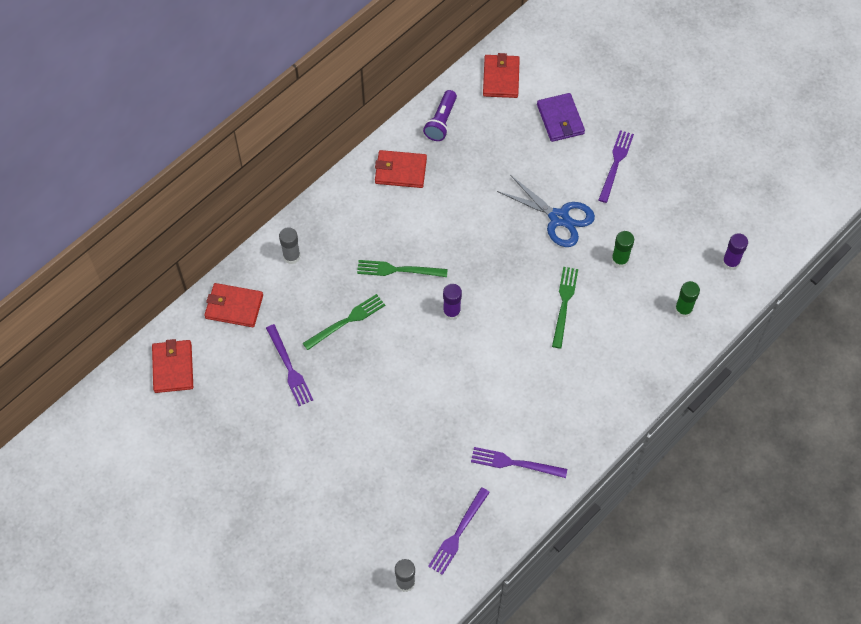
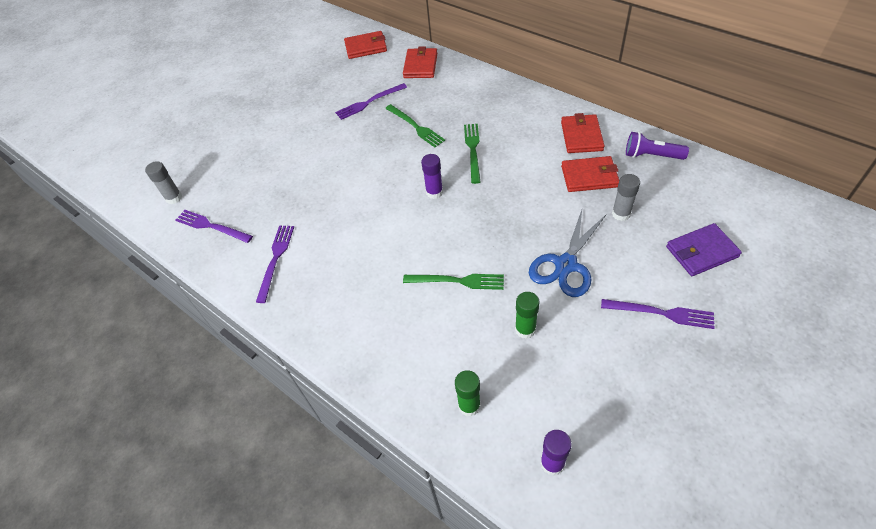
camera: 90 degrees right, 10 degrees down
grey glue stick [279,227,301,264] -> grey glue stick moved to [612,174,640,221]
red wallet [483,53,520,98] -> red wallet moved to [561,156,619,192]

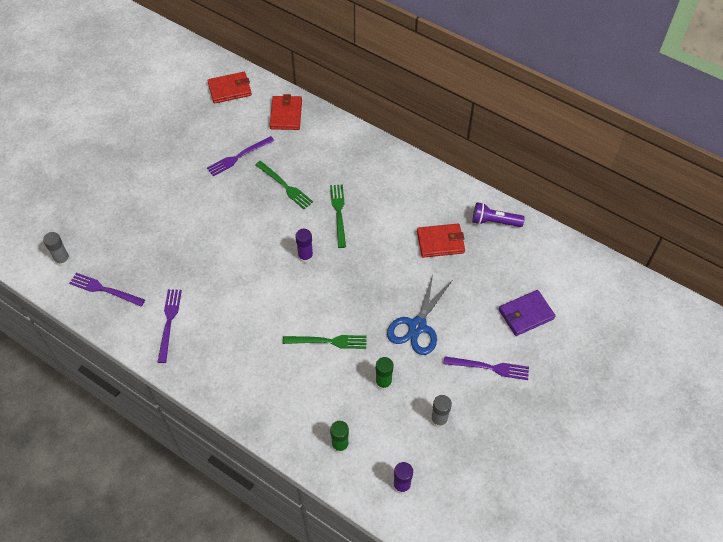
camera: 10 degrees left, 5 degrees up
red wallet [561,113,605,153] -> none
grey glue stick [612,174,640,221] -> grey glue stick moved to [431,395,452,428]

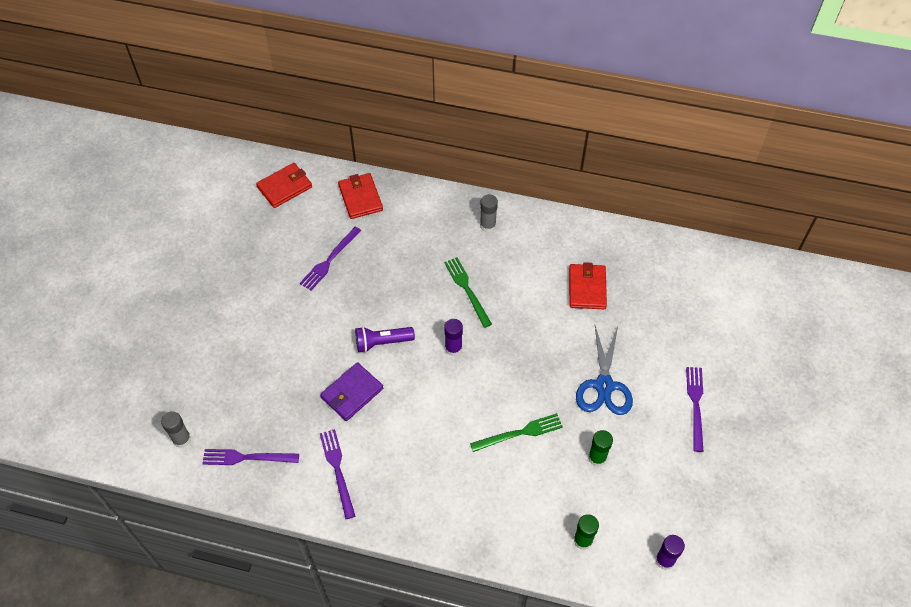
camera: 20 degrees left, 0 degrees up
green fork [255,161,313,209] -> none
red wallet [417,224,465,258] -> red wallet turned 60 degrees counterclockwise [569,262,607,309]
grey glue stick [431,395,452,428] -> grey glue stick moved to [480,194,498,232]
purple fork [443,356,529,380] -> purple fork turned 75 degrees counterclockwise [686,367,704,452]
purple flashlight [473,202,525,227] -> purple flashlight moved to [355,327,415,353]
purple wallet [499,290,556,336] -> purple wallet moved to [320,362,383,421]

